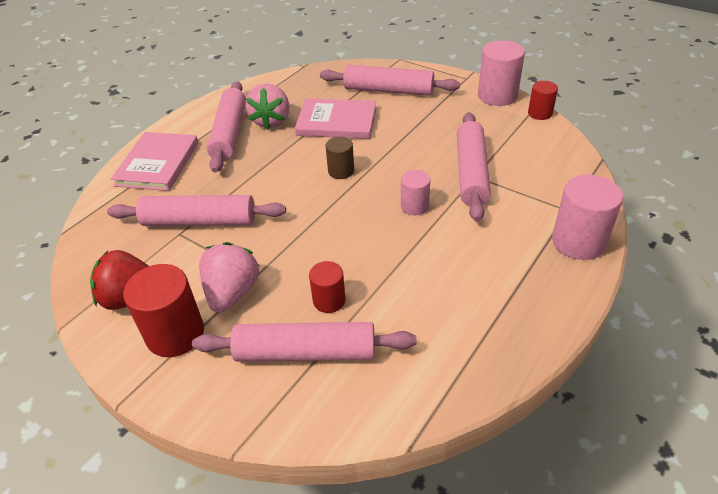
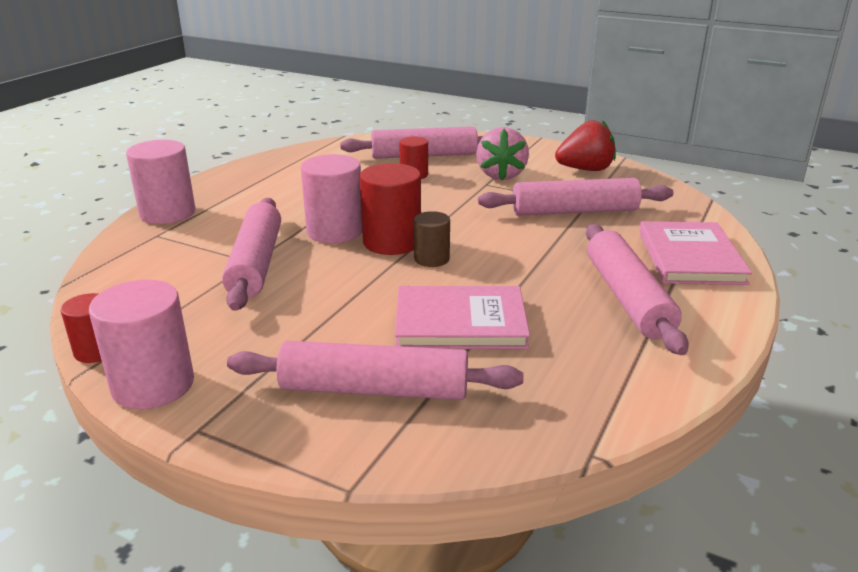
camera: 170 degrees right, 15 degrees down
red cylinder [123,264,204,357] -> red cylinder moved to [360,163,421,255]
pink strawberry [245,84,289,130] -> none
pink cylinder [401,170,430,215] -> pink cylinder [301,154,362,243], size x1.71

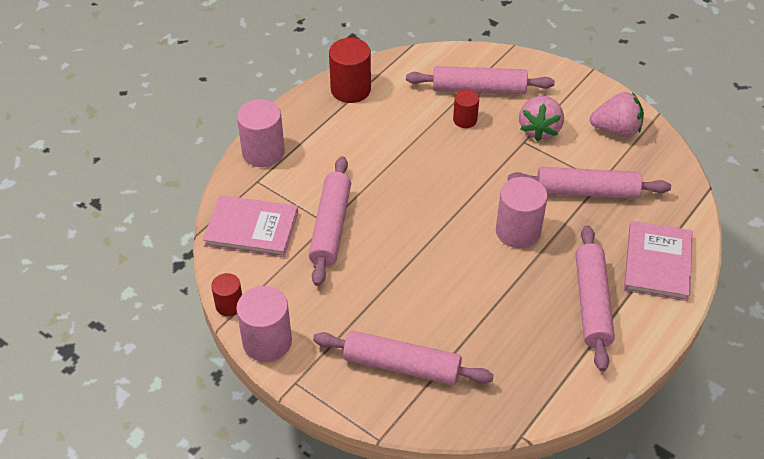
camera: 10 degrees right, 20 degrees up
pink cylinder [301,154,362,243] -> pink cylinder moved to [496,177,548,248]
red cylinder [360,163,421,255] -> red cylinder moved to [329,38,371,103]
pink book [395,286,530,349] -> pink book moved to [203,195,298,257]
brown cylinder [414,211,450,267] -> none
red strawberry [555,120,616,171] -> pink strawberry [590,92,644,137]

